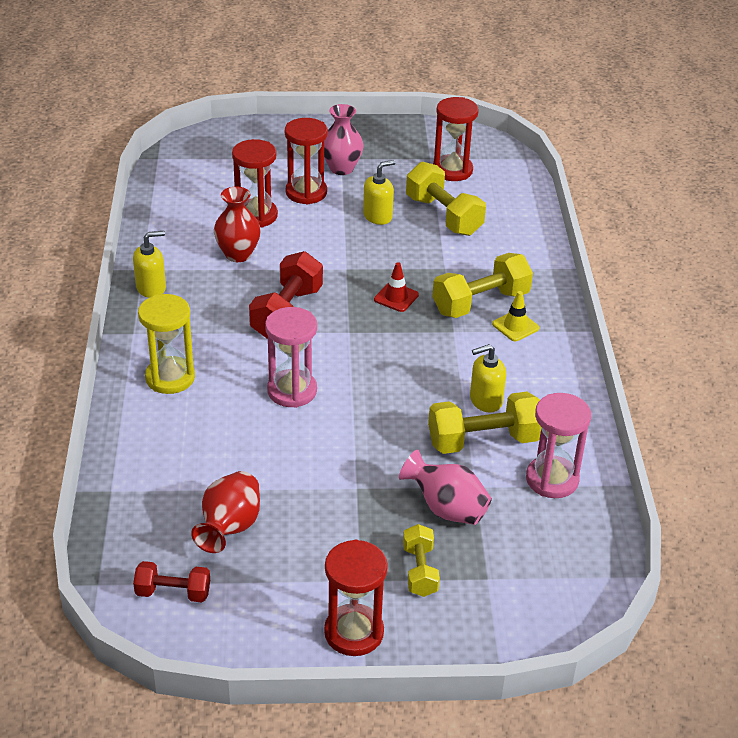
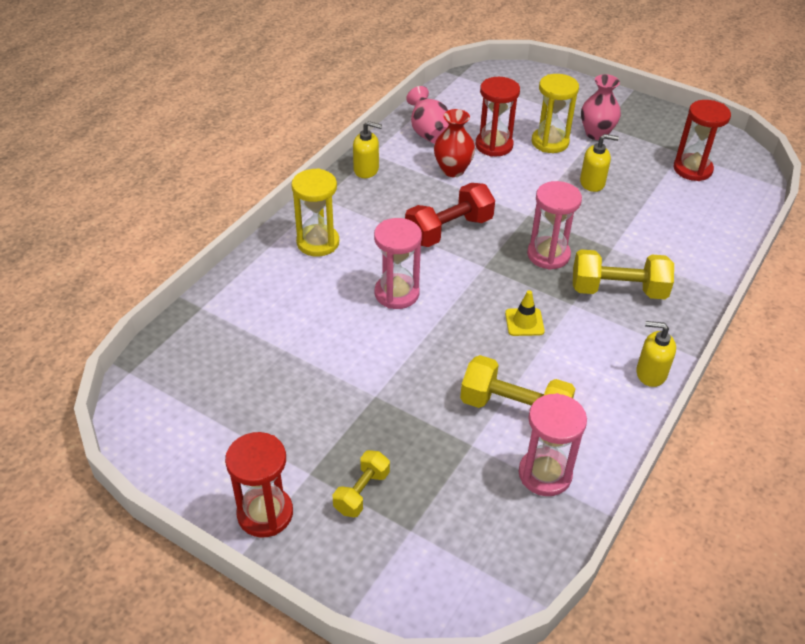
camera: 35 degrees right, 5 degrees up
red dumbbell [133,561,210,602] -> none
red vase [191,471,260,553] -> none
red hourglass [285,118,328,205] -> yellow hourglass [532,74,579,153]
red traffic cone [374,262,419,312] -> pink hourglass [527,181,582,270]
pink vase [399,449,492,525] -> pink vase moved to [406,86,449,144]
yellow dumbbell [406,162,486,236] -> none
yellow soap dispenser [470,344,506,413] -> yellow soap dispenser moved to [636,321,676,387]
yellow traffic cone [492,291,539,341] -> yellow traffic cone moved to [505,290,545,336]

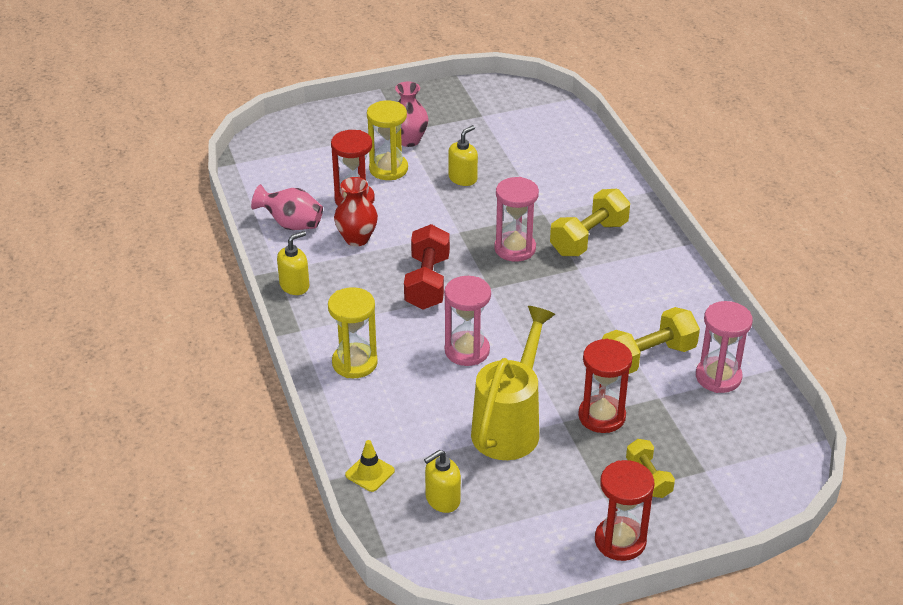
camera: 50 degrees left, 5 degrees down
yellow traffic cone [505,290,545,336] -> yellow traffic cone moved to [345,440,395,492]
yellow soap dispenser [636,321,676,387] -> yellow soap dispenser moved to [424,450,461,513]
red hourglass [673,100,731,181] -> red hourglass moved to [578,339,632,433]
none -> yellow watering can [471,306,555,460]

